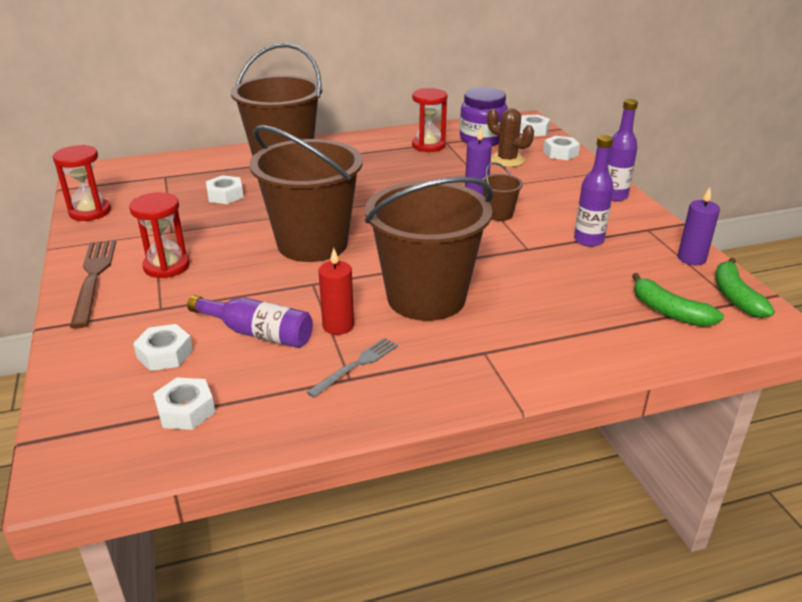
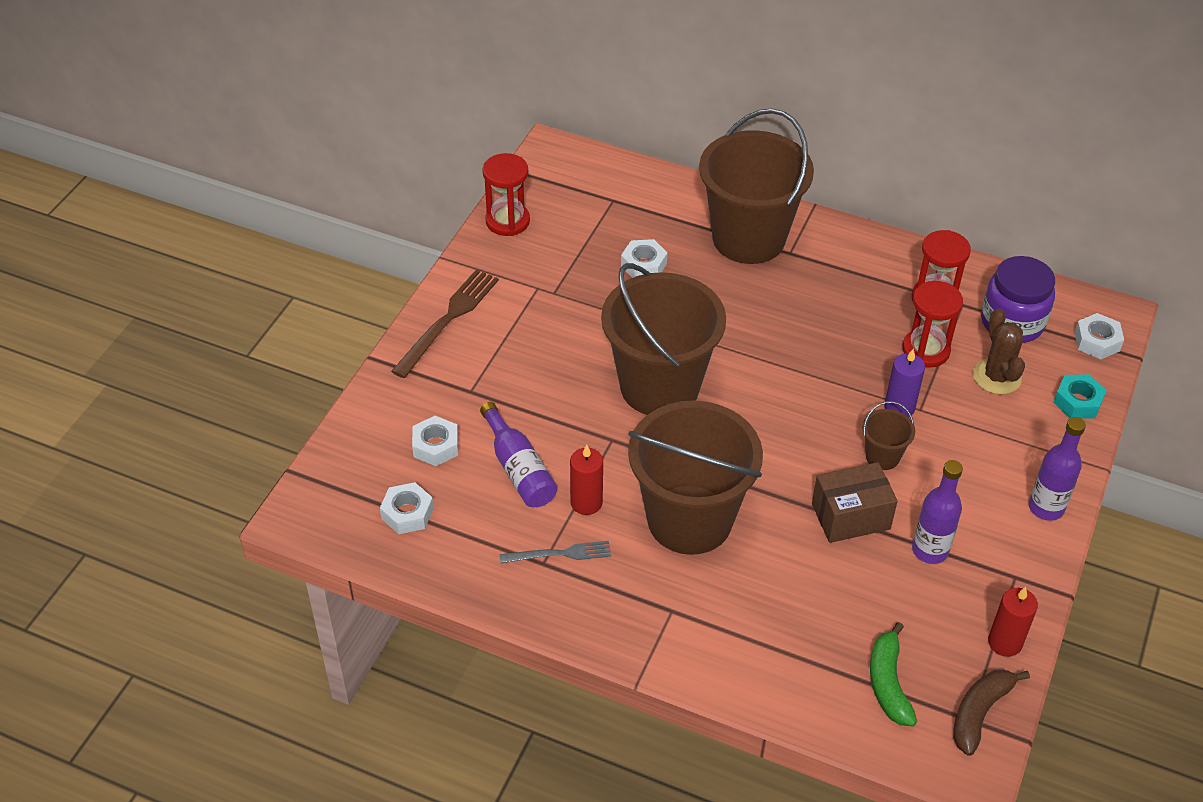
camera: 40 degrees right, 15 degrees up
red hourglass [129,192,190,278] -> red hourglass moved to [902,281,963,368]
white nut [543,136,580,160] -> turquoise nut [1053,374,1107,419]
purple candle [678,187,720,265] -> red candle [988,587,1038,657]
green banana [715,258,775,318] -> brown banana [953,670,1030,756]
none -> brown box [812,462,898,543]

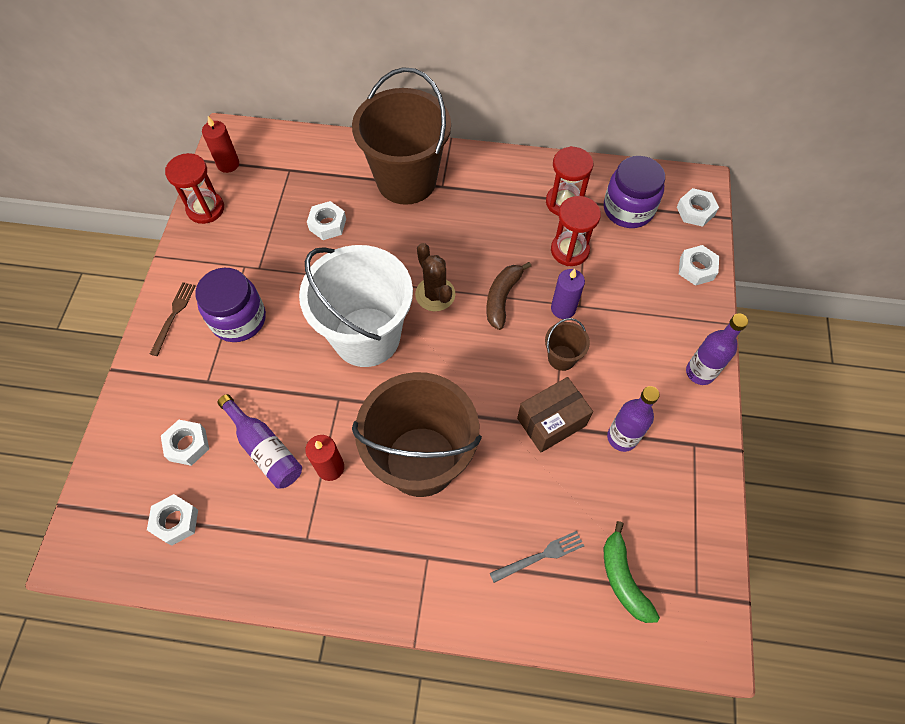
camera: 15 degrees left, 15 degrees up
brown fork [391,269,499,378] -> brown fork [150,282,196,356], size x0.61
grey fork [500,541,611,564] -> grey fork moved to [490,531,584,583]
brown bucket [601,263,726,415] -> white bucket [299,245,413,367]
brown banana [953,670,1030,756] -> brown banana moved to [487,262,531,330]
brown cactus [973,309,1025,395] -> brown cactus moved to [415,243,456,311]
red candle [988,587,1038,657] -> red candle moved to [202,116,239,173]
turquoise nut [1053,374,1107,419] -> white nut [679,245,719,286]
none -> purple jar [195,268,266,342]

